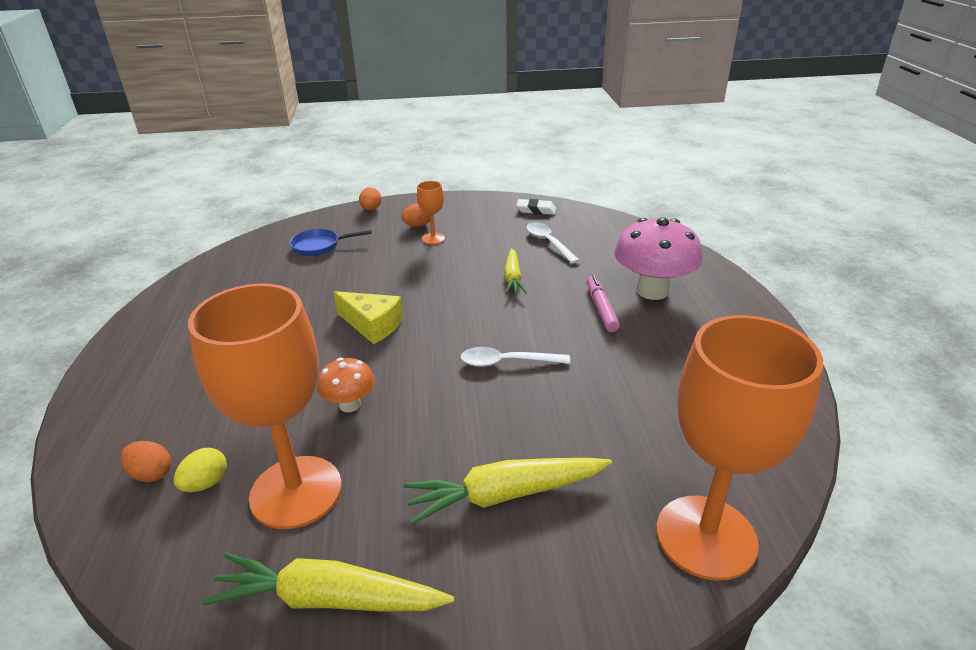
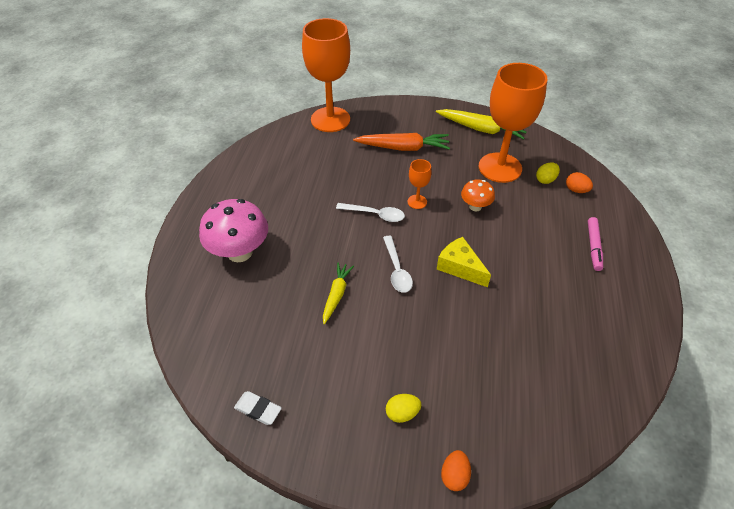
camera: 165 degrees left, 15 degrees up
blue pan [290,229,372,256] -> none
orange egg [402,203,430,227] -> yellow egg [386,394,421,423]
yellow carrot [403,458,612,525] -> orange carrot [353,133,450,151]
orange goblet [417,181,445,244] -> orange goblet moved to [408,159,432,209]
white spoon [526,222,580,264] -> white spoon moved to [383,236,413,293]
pink marker [587,275,620,332] -> pink marker moved to [588,217,603,271]

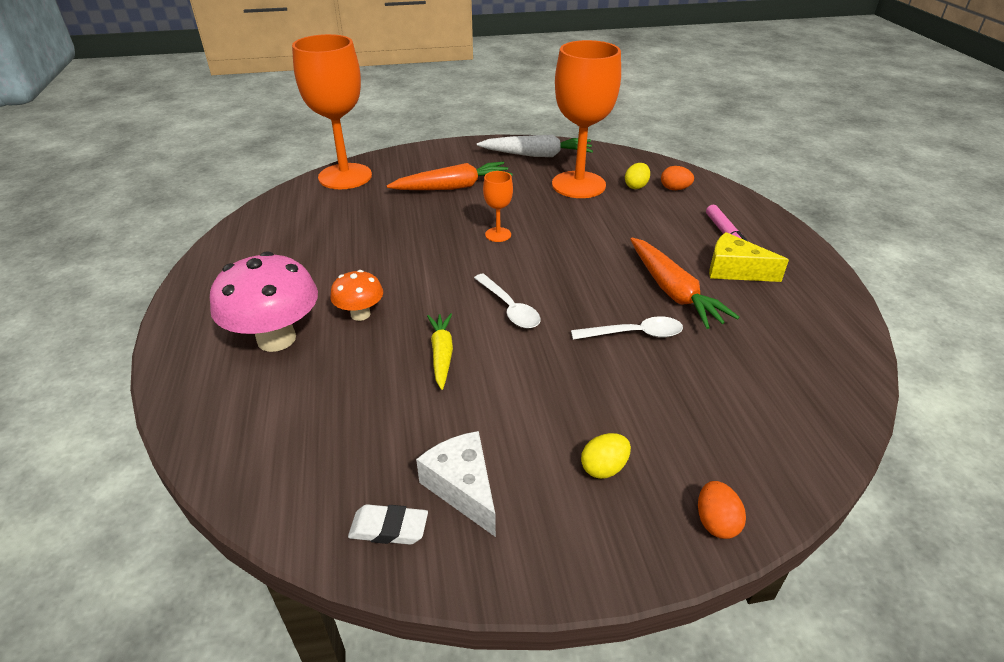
camera: 20 degrees left, 10 degrees down
white spoon [336,203,405,222] -> white spoon moved to [571,316,683,340]
yellow carrot [436,109,526,140] -> white carrot [477,134,593,157]
yellow cheese [437,237,491,287] -> yellow cheese moved to [709,232,789,282]
orange mushroom [461,179,495,212] -> orange mushroom moved to [330,270,383,321]
none -> white cheese [416,431,496,537]
none -> orange carrot [630,238,739,329]

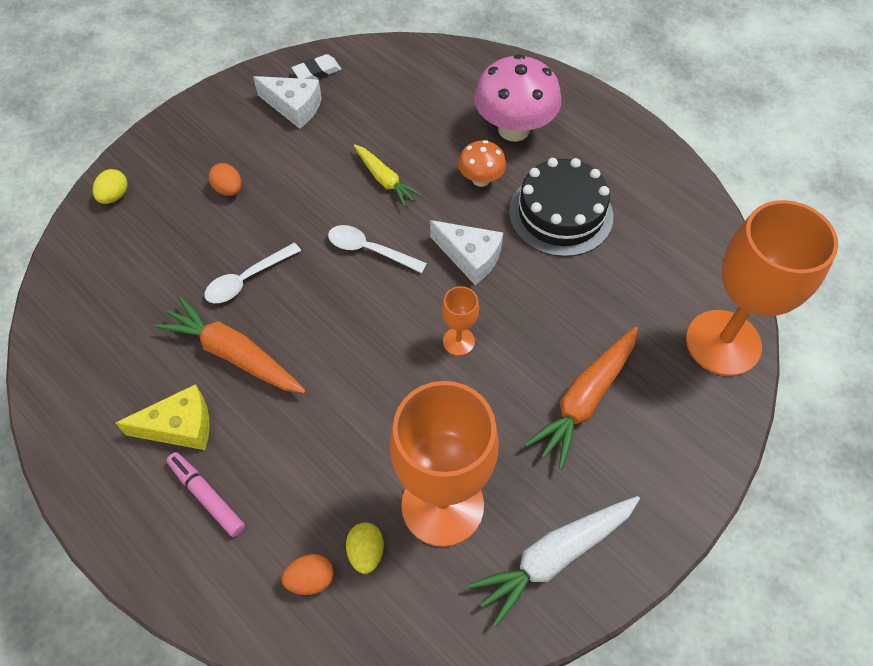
camera: 145 degrees right, 20 degrees up
yellow egg [581,433,631,479] -> yellow egg moved to [93,169,128,204]
orange egg [698,481,746,539] -> orange egg moved to [209,163,241,196]
none -> white cheese [430,220,503,285]
none -> black cake [509,158,613,257]

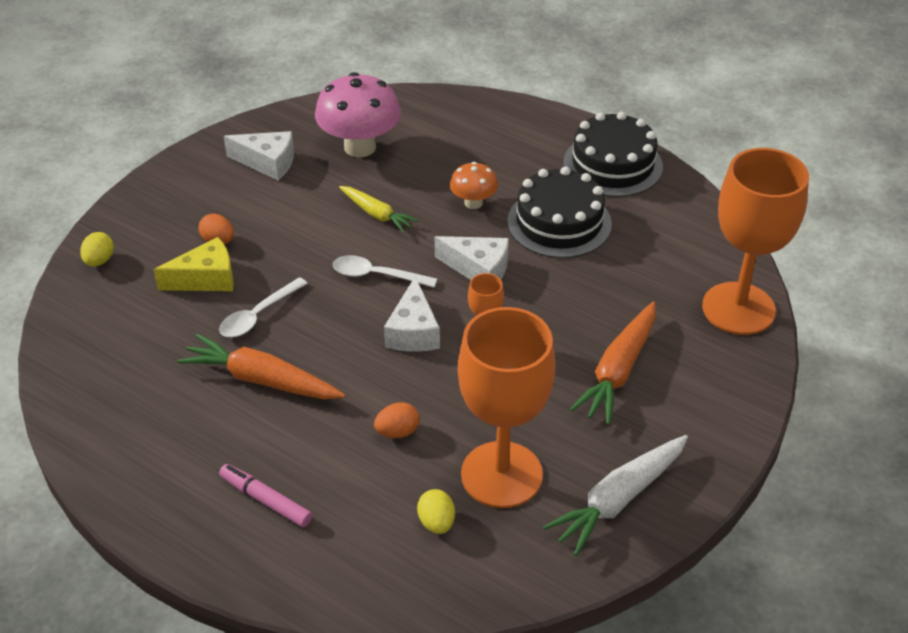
camera: 10 degrees left, 15 degrees down
yellow cheese [115,384,210,450] -> yellow cheese moved to [154,237,234,291]
orange egg [282,554,334,595] -> orange egg moved to [374,402,419,438]
white eraser [292,54,342,79] -> none
pink mushroom [474,54,561,142] -> pink mushroom moved to [315,72,401,157]
none -> white cheese [384,276,440,352]
none -> black cake [563,112,663,197]

